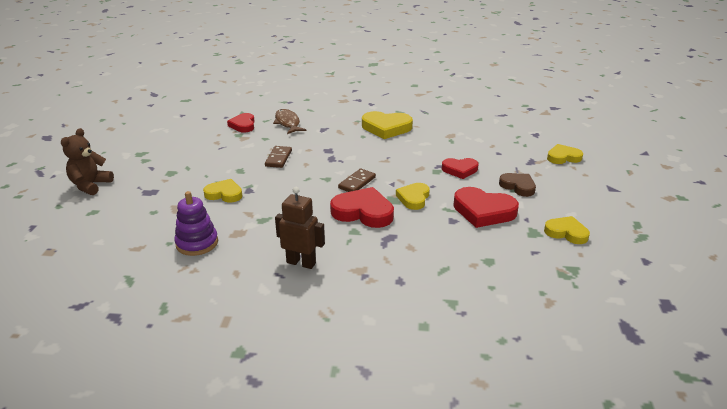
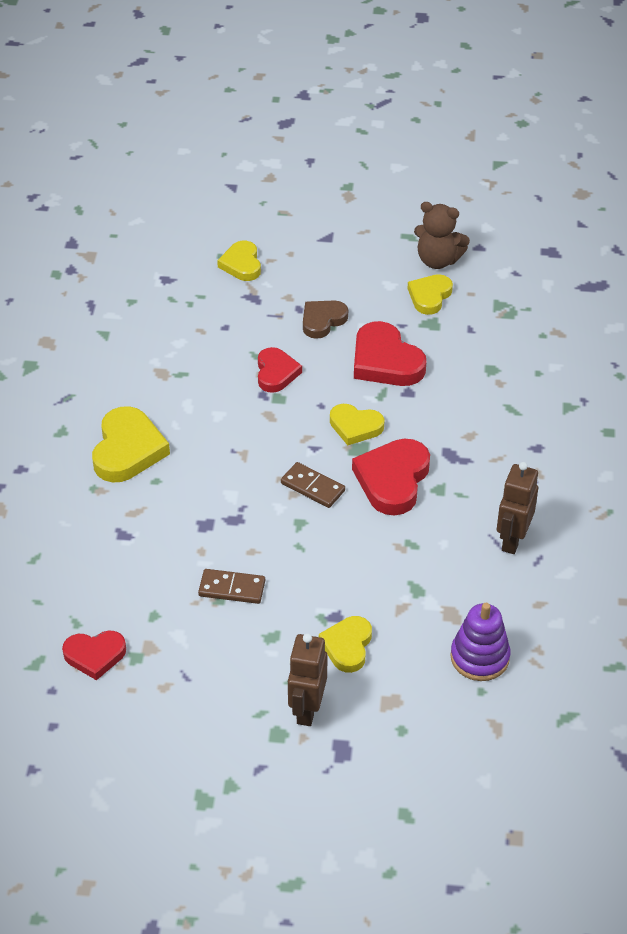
camera: 90 degrees left, 15 degrees up
brown teddy bear [61,128,114,195] -> brown teddy bear moved to [414,202,470,269]
brown fish [273,109,306,134] -> none
red heart [453,187,519,228] -> red heart turned 120 degrees clockwise [354,321,426,386]
none -> brown robot [288,634,327,726]

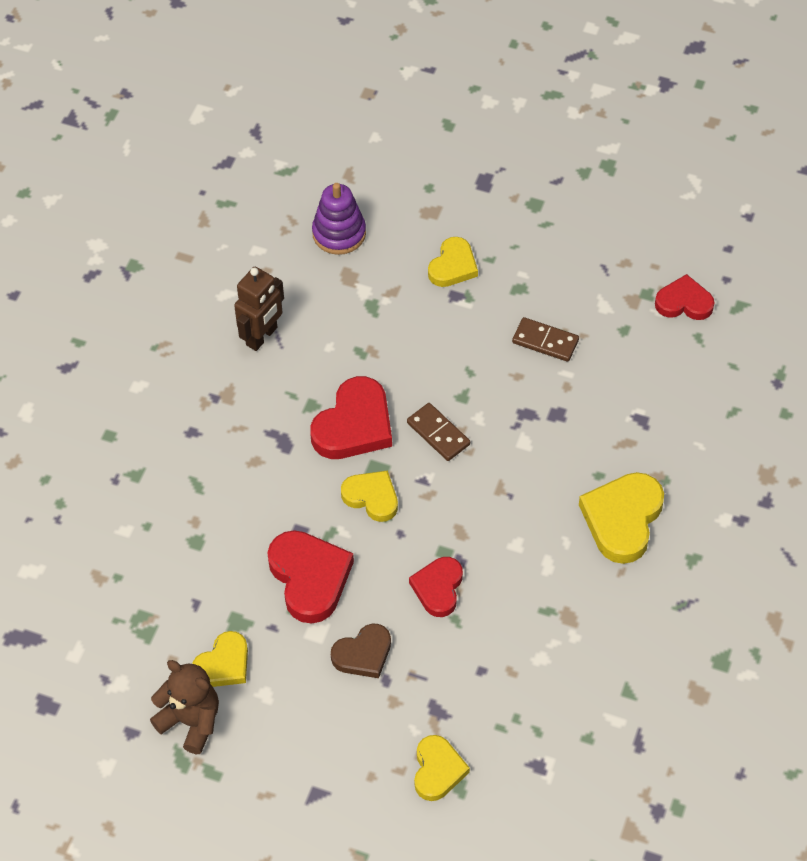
camera: 165 degrees left, 10 degrees up
brown robot [288,634,327,726] -> none

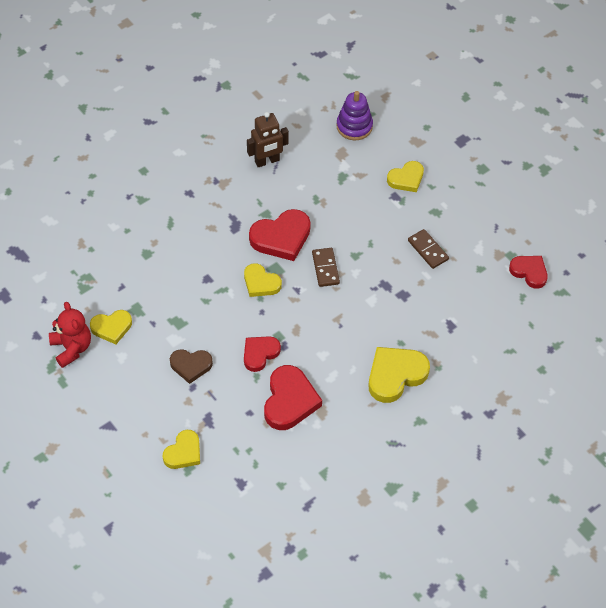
camera: 30 degrees right, 0 degrees up
brown teddy bear [150,660,219,754] -> red teddy bear [49,302,91,368]
red heart [267,530,354,624] -> red heart moved to [264,365,322,430]
yellow heart [341,470,398,522] -> yellow heart turned 150 degrees clockwise [244,263,282,297]

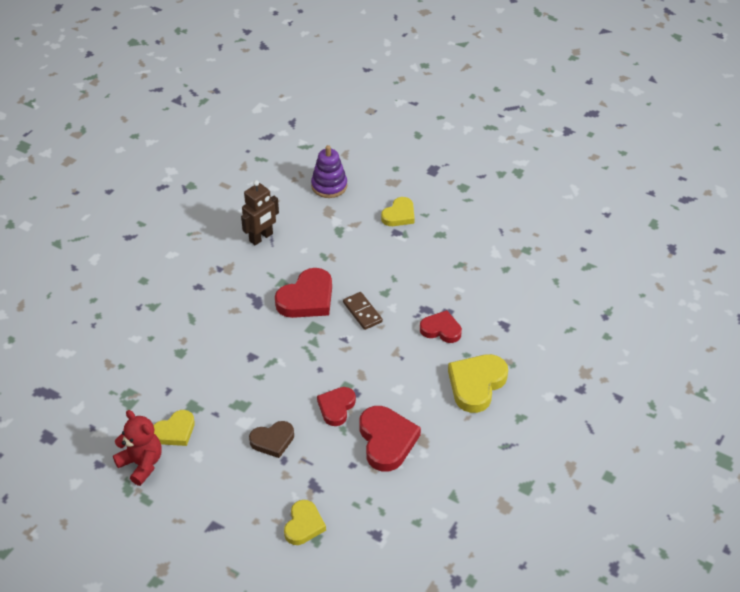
camera: 20 degrees left, 10 degrees down
yellow heart [244,263,282,297] -> none
brown domino [408,229,449,269] -> none
red heart [509,256,548,289] -> red heart moved to [420,310,462,343]

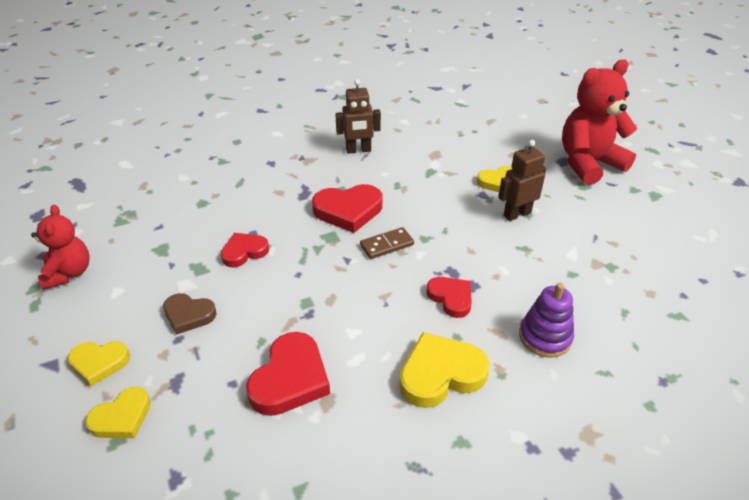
camera: 35 degrees right, 5 degrees down
yellow heart [154,410,195,446] -> yellow heart moved to [68,341,130,387]
purple stacking toy [311,145,347,198] -> purple stacking toy moved to [519,283,574,358]
red heart [317,387,356,426] -> red heart moved to [221,233,269,267]
brown domino [343,292,383,330] -> brown domino turned 60 degrees clockwise [360,227,414,259]
none -> brown robot [498,140,546,221]
none -> red teddy bear [562,59,637,185]

